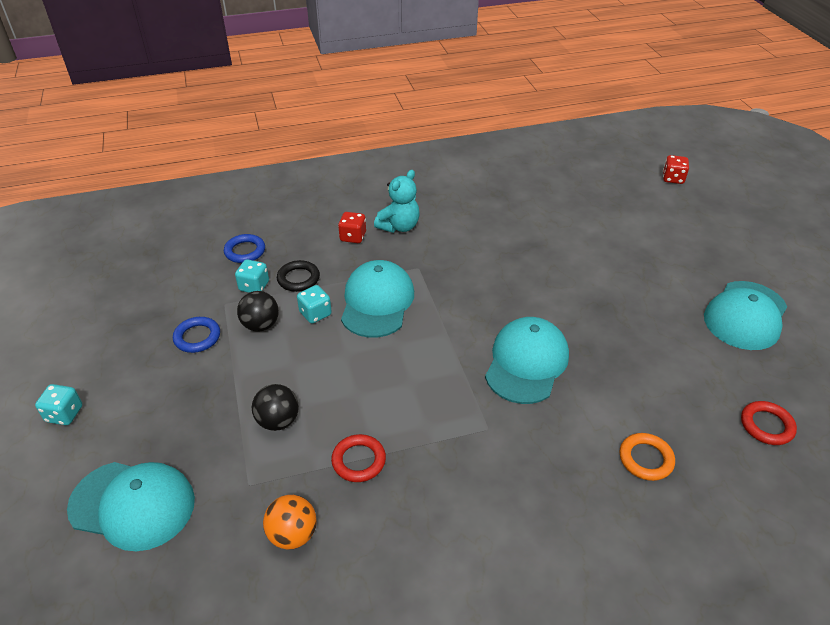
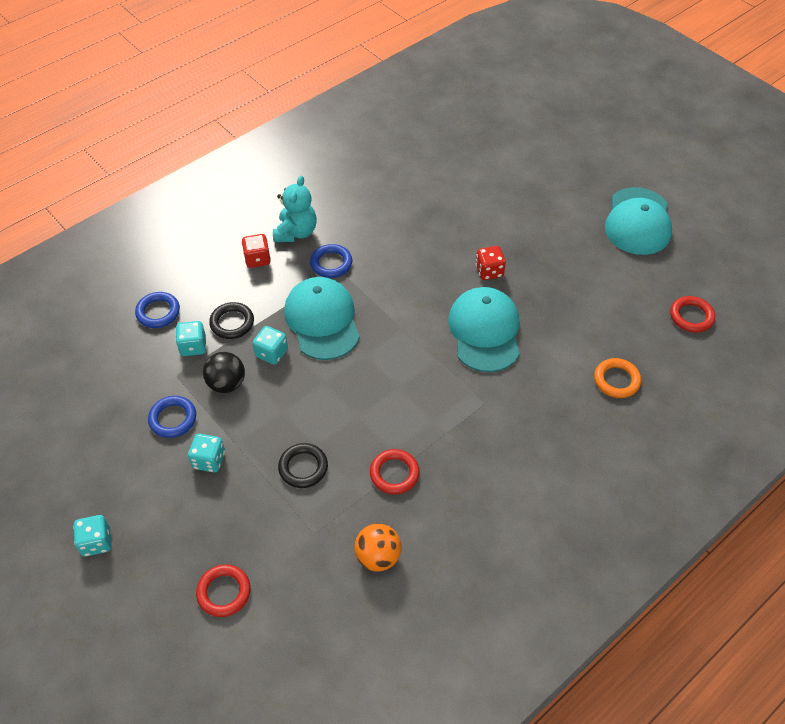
camera: 25 degrees left, 10 degrees up
turquoise cap [67,462,195,551] -> red ring [196,564,250,617]
black ball [252,384,299,431] -> black ring [278,443,328,488]
red dice [663,155,689,184] -> red dice moved to [476,246,506,280]
none -> turquoise dice [188,434,225,472]
none -> blue ring [310,244,352,278]

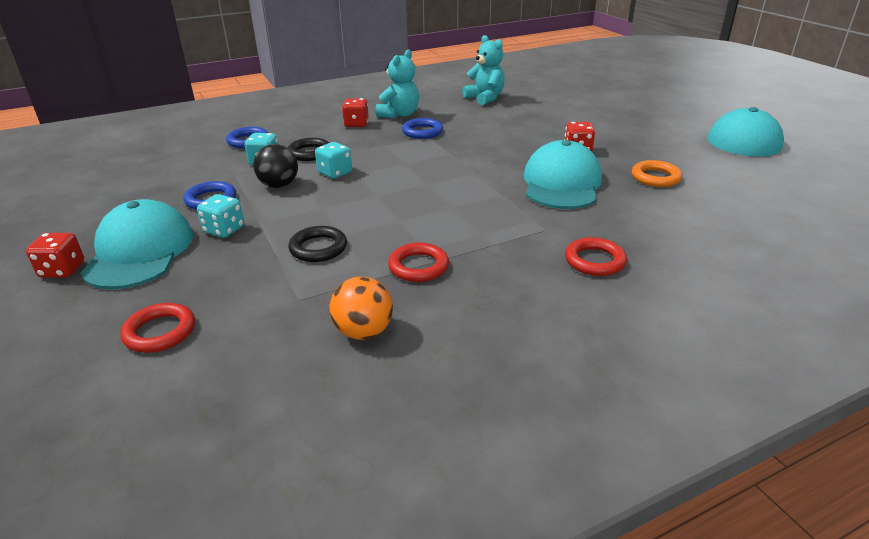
camera: 15 degrees right, 20 degrees down
turquoise dice [73,515,111,557] -> red dice [26,233,84,278]
turquoise cap [284,277,360,360] -> turquoise cap moved to [81,199,193,289]
orange ring [594,358,641,398] -> orange ring moved to [632,160,682,187]
red ring [670,296,715,333] -> red ring moved to [565,237,627,276]
none -> turquoise teddy bear [462,35,505,105]

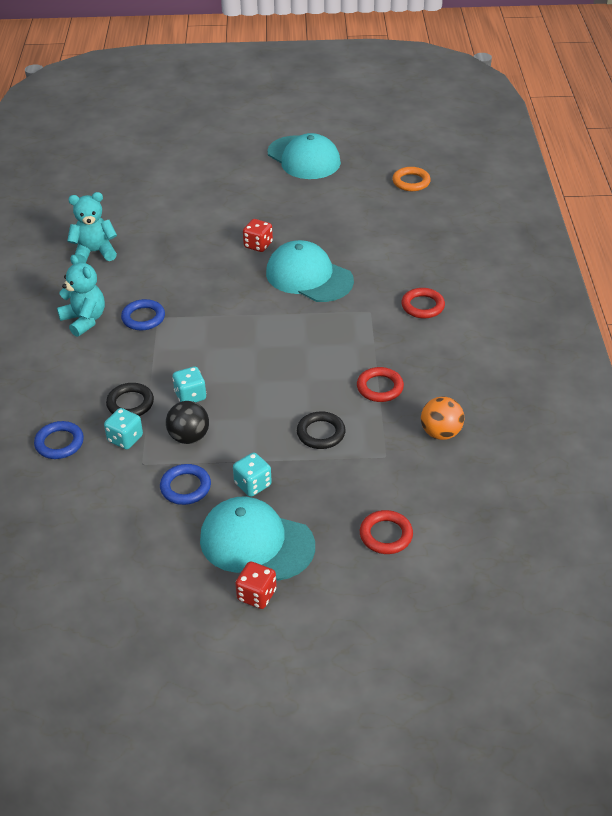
camera: 65 degrees left, 10 degrees up
red dice [342,98,369,127] -> none
orange ring [632,160,682,187] -> orange ring moved to [392,167,431,191]

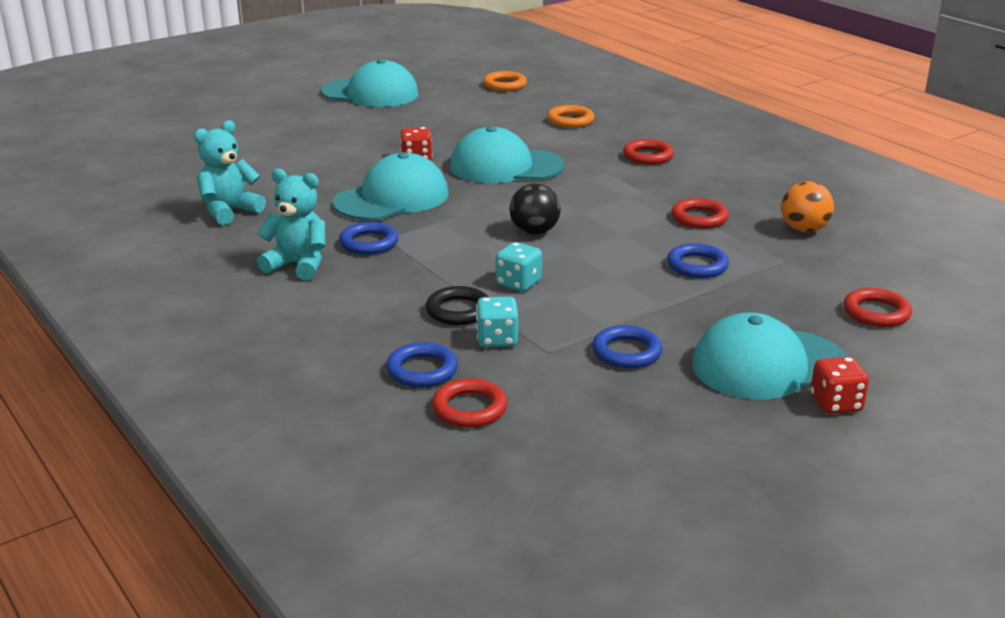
camera: 35 degrees left, 15 degrees down
black ball [166,401,209,444] -> black ball moved to [509,183,561,235]
turquoise dice [233,453,272,497] -> none
black ring [297,411,345,449] -> blue ring [667,243,729,278]
none -> turquoise cap [333,152,448,221]
none -> red ring [432,378,508,428]
none -> orange ring [547,105,595,128]

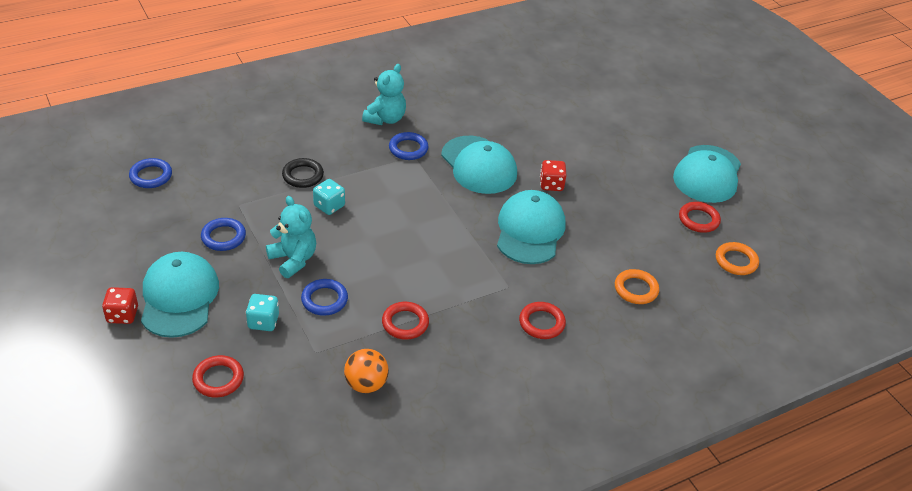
camera: 95 degrees right, 15 degrees up
turquoise teddy bear [194,120,266,225] -> turquoise teddy bear moved to [266,196,316,278]
blue ring [386,342,458,387] -> blue ring moved to [129,158,172,188]
red ring [432,378,508,428] -> red ring moved to [679,202,721,233]
turquoise dice [476,297,518,347] -> turquoise dice moved to [246,294,279,331]
black ball [509,183,561,235] -> none

